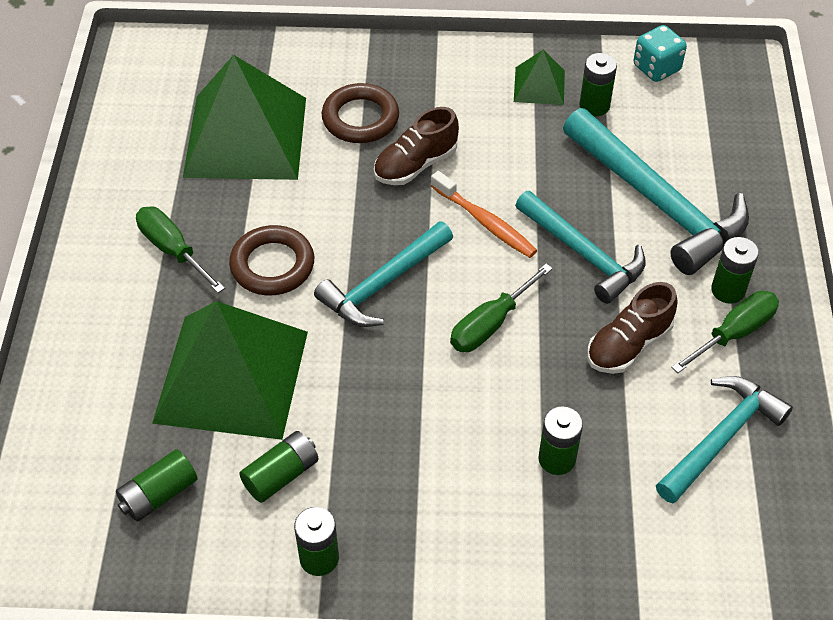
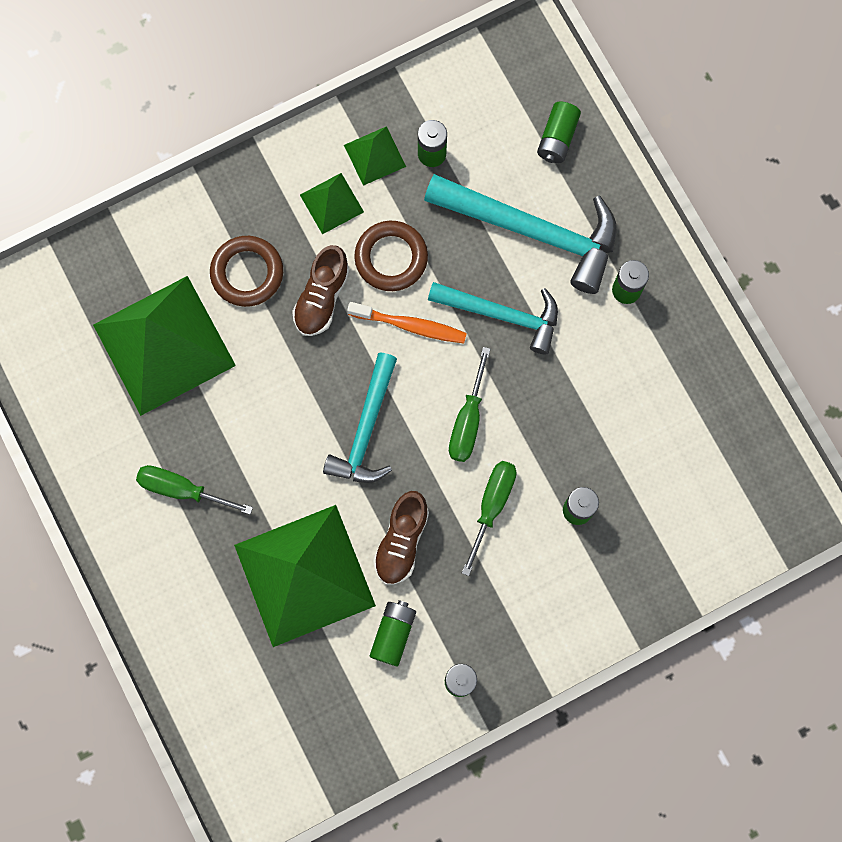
camera: 30 degrees left, 25 degrees up
green battery [116,449,197,522] -> green battery moved to [537,101,581,163]
brown ring [229,225,314,295] -> brown ring moved to [354,221,428,291]
brown shoe [587,282,678,374] -> brown shoe moved to [373,491,429,585]
turquoise dice [633,25,687,82] -> none
turquoise hammer [656,376,793,503] -> none
green screwdriver [671,291,779,373] -> green screwdriver moved to [462,461,517,576]
none -> green pyramid [300,173,364,234]

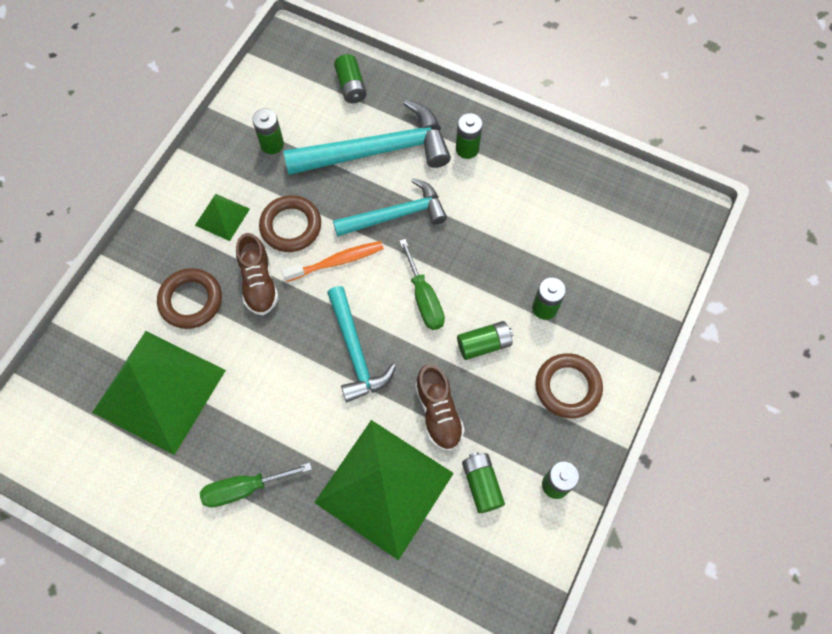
camera: 35 degrees left, 10 degrees down
green pyramid [344,126,406,186] -> none
green screwdriver [462,461,517,576] -> green battery [457,321,513,360]
none -> brown ring [535,353,603,418]

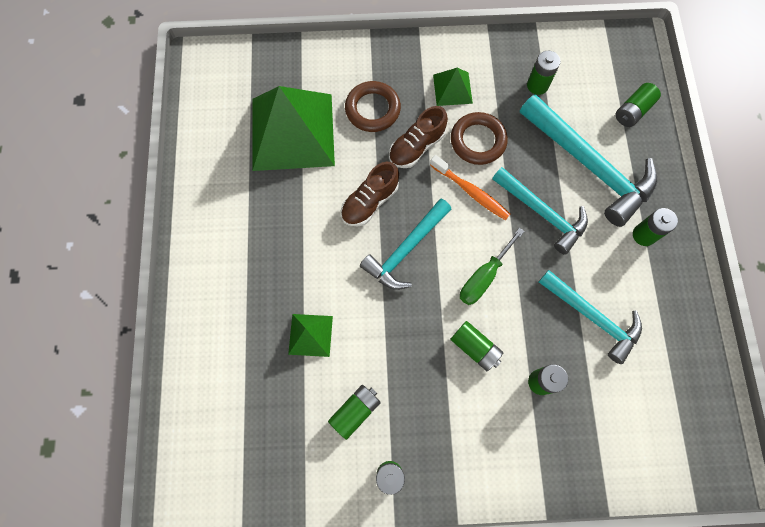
camera: 60 degrees right, 5 degrees up
green screwdriver [200,463,312,508] -> none
green pyramid [314,420,454,560] -> green pyramid [288,314,333,357], size x0.46
brown shoe [415,364,465,451] -> brown shoe moved to [341,162,399,226]
brown ring [535,353,603,418] -> none
none -> turquoise hammer [539,270,642,364]

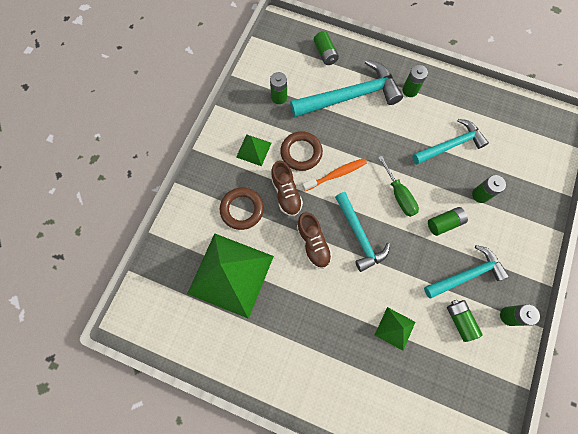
camera: 65 degrees left, 0 degrees up
turquoise hammer [492,167,588,255] -> turquoise hammer moved to [424,245,509,299]

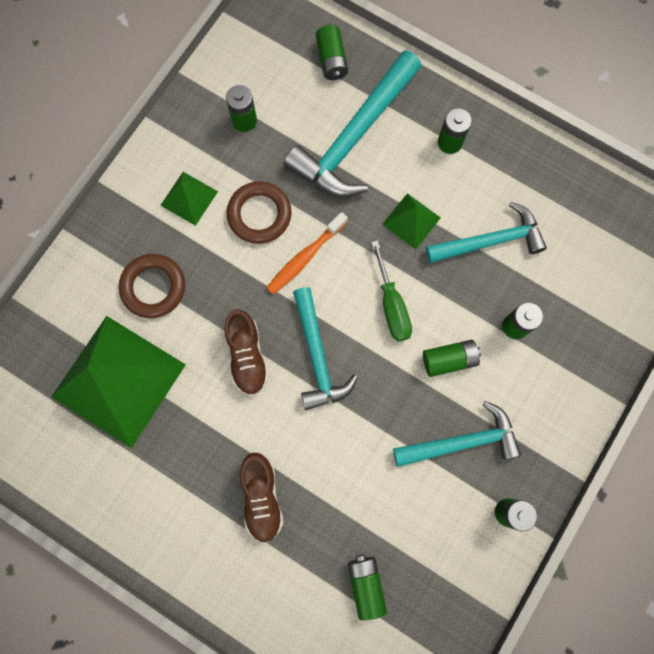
camera: 10 degrees right, 5 degrees up
brown shoe [271,160,303,216] -> brown shoe moved to [240,453,283,543]
turquoise hammer [290,60,403,117] -> turquoise hammer turned 135 degrees clockwise [283,50,421,197]
orange toothbrush [302,158,367,191] -> orange toothbrush turned 150 degrees clockwise [266,212,348,294]
green pyramid [375,307,415,351] -> green pyramid moved to [382,193,441,249]
green battery [447,300,483,342] -> green battery moved to [348,555,387,620]

